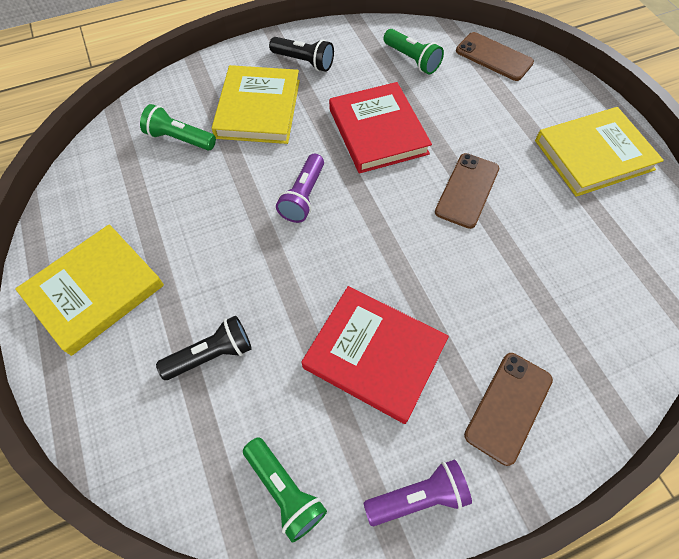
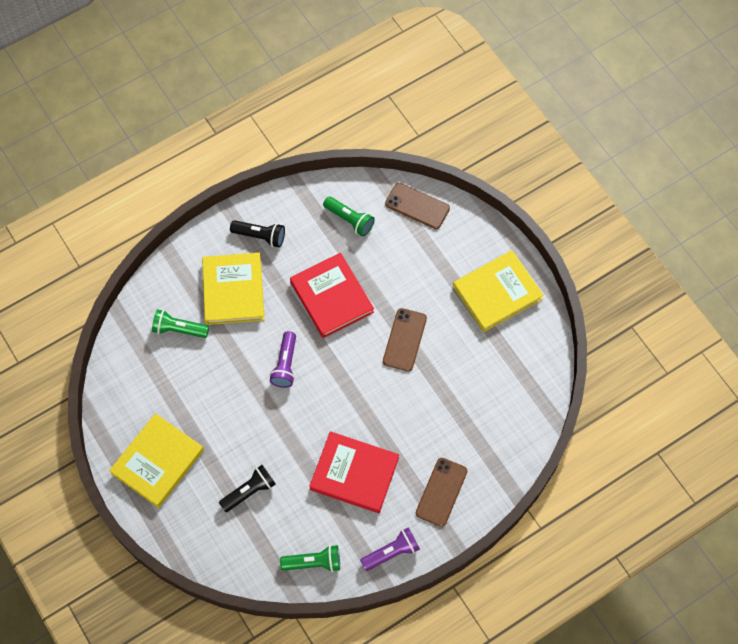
camera: 10 degrees left, 5 degrees up
green flashlight [243,437,327,543] -> green flashlight turned 45 degrees counterclockwise [280,545,340,572]

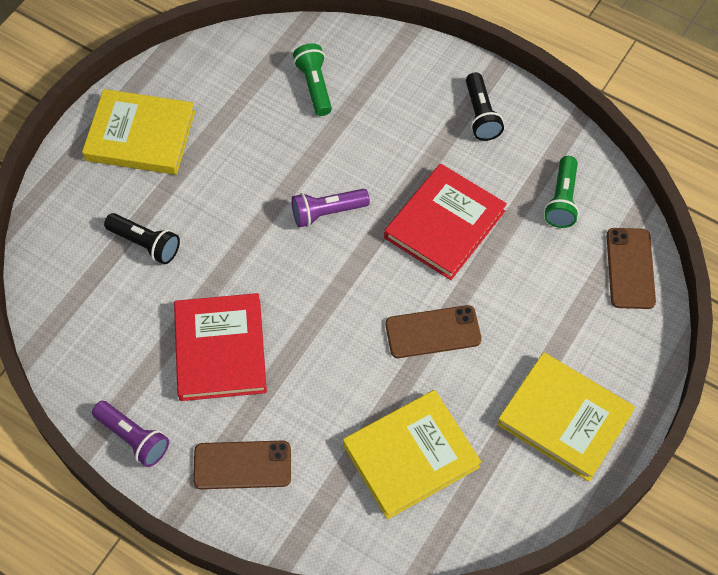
camera: 65 degrees right, 5 degrees down
yellow book [202,253,264,325] -> yellow book moved to [343,390,481,519]
green flashlight [280,545,340,572] -> none

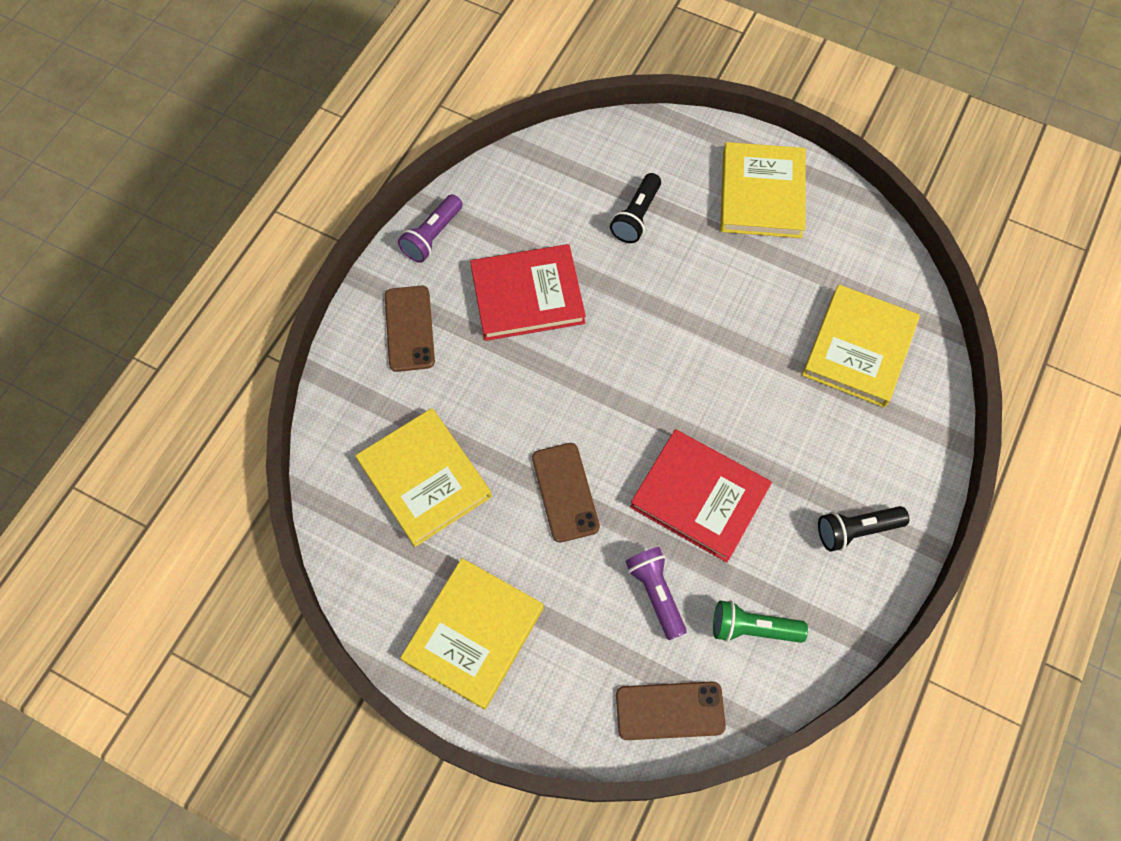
camera: 85 degrees right, 5 degrees up
purple flashlight [292,189,370,227] -> purple flashlight moved to [625,547,687,640]
green flashlight [293,43,332,116] -> yellow book [802,284,920,407]

